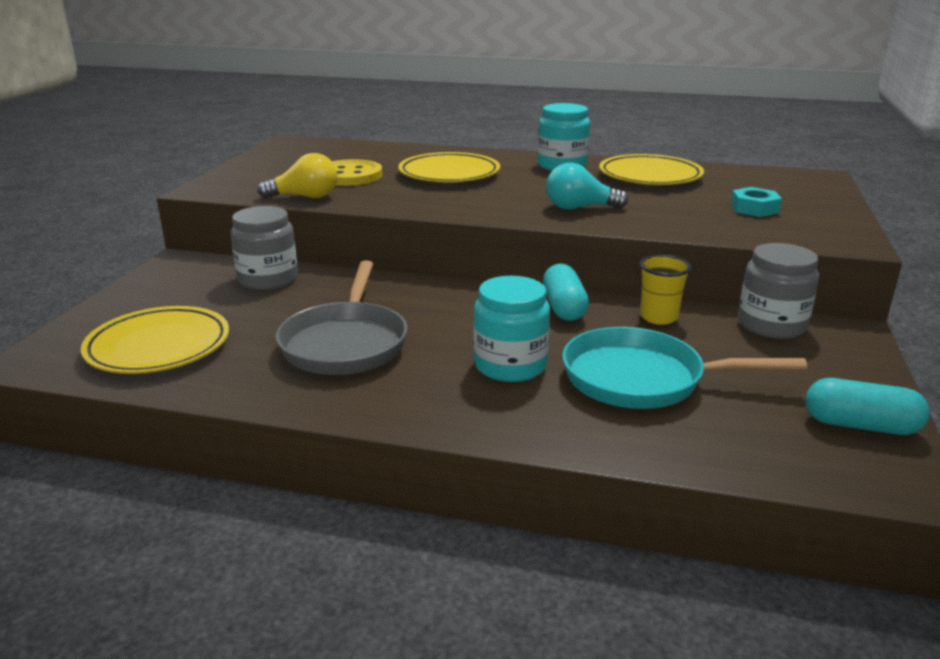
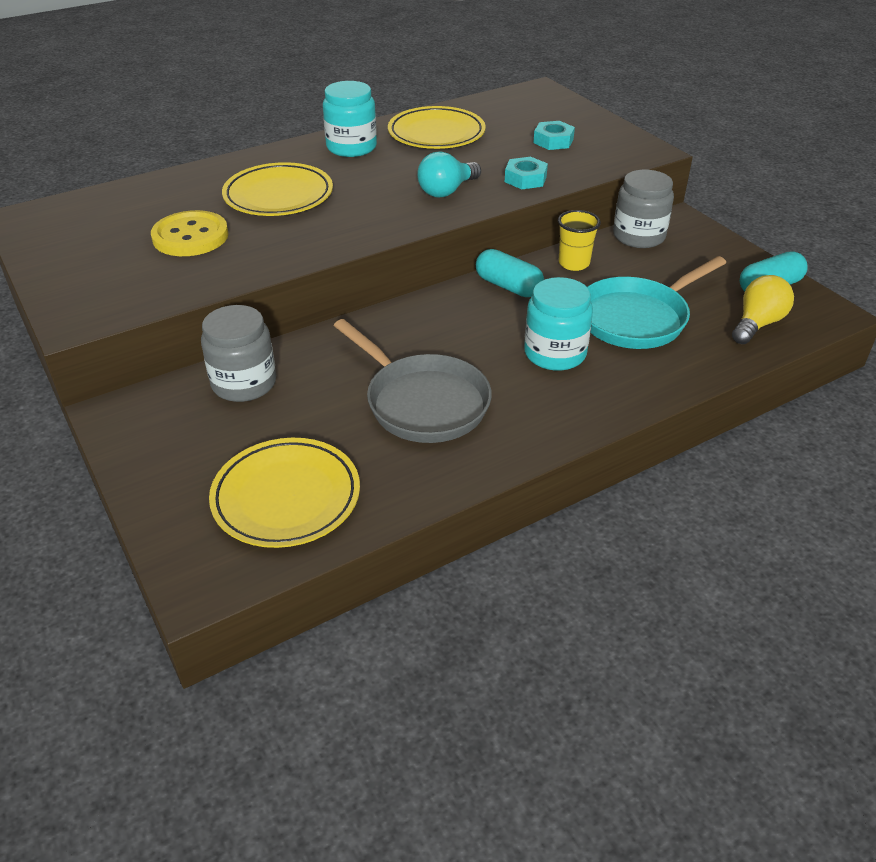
camera: 45 degrees left, 15 degrees up
yellow light bulb [258,153,337,199] -> yellow light bulb moved to [732,275,794,344]
none -> turquoise nut [505,157,548,189]

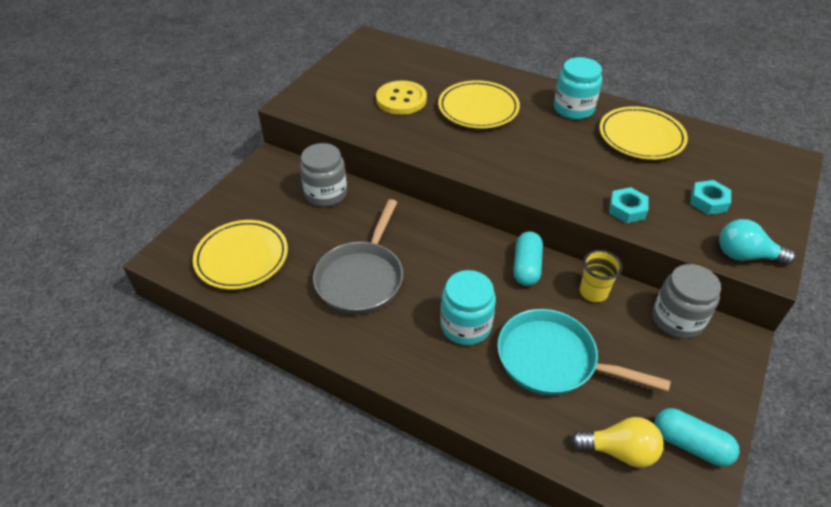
camera: 60 degrees right, 5 degrees up
turquoise light bulb [417,152,481,197] -> turquoise light bulb moved to [719,219,796,265]

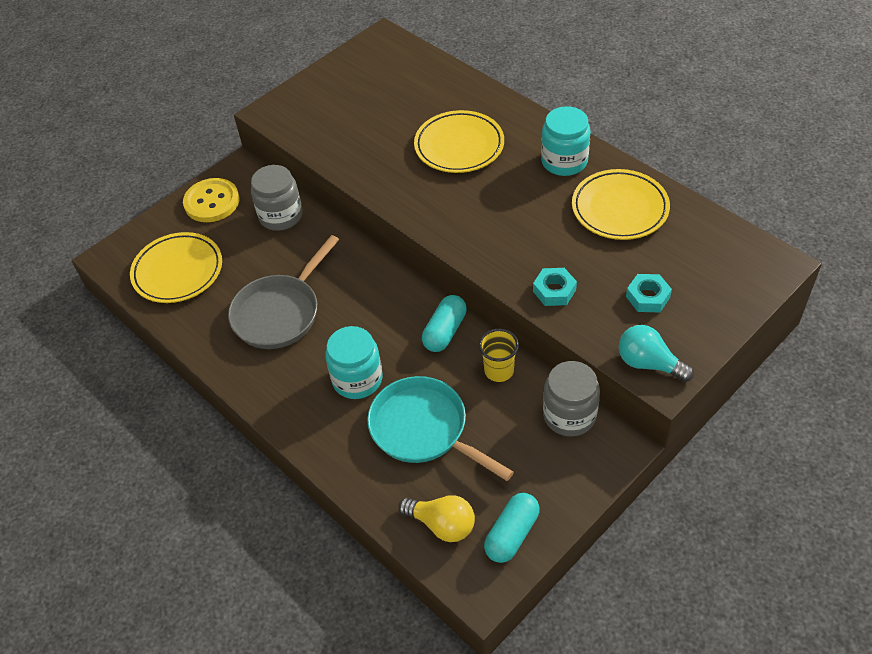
camera: 20 degrees right, 5 degrees up
yellow button [376,80,427,115] -> yellow button moved to [183,178,240,222]
turquoise capsule [654,408,740,466] -> turquoise capsule turned 75 degrees clockwise [484,493,540,563]

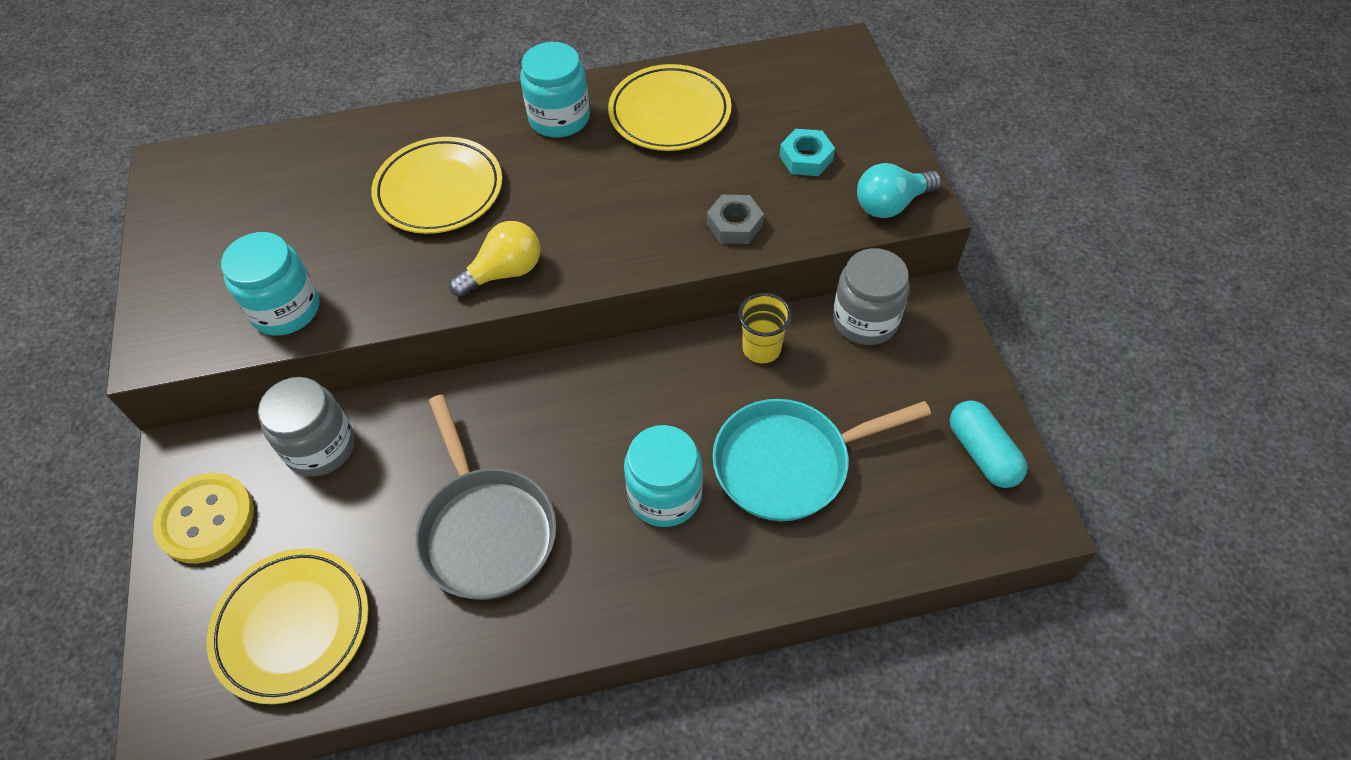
camera: 60 degrees left, 5 degrees up
yellow light bulb [398,495,475,542] -> yellow light bulb moved to [449,221,540,297]
turquoise capsule [422,295,467,352] -> none
turquoise nut [533,268,577,306] -> grey nut [707,195,764,244]
none -> turquoise jar [221,232,320,336]

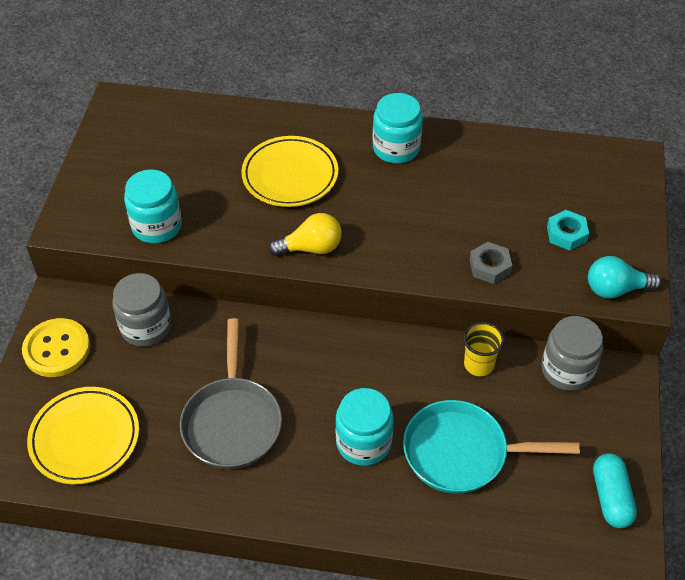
camera: 20 degrees right, 5 degrees down
yellow plate [608,64,731,151] -> none

